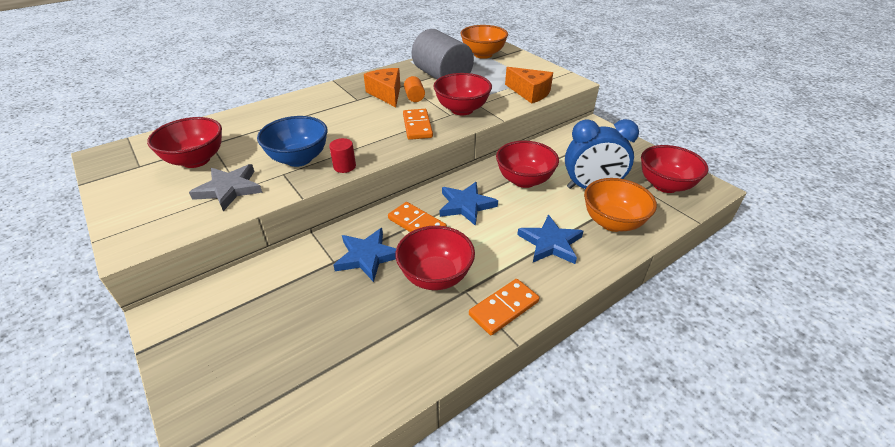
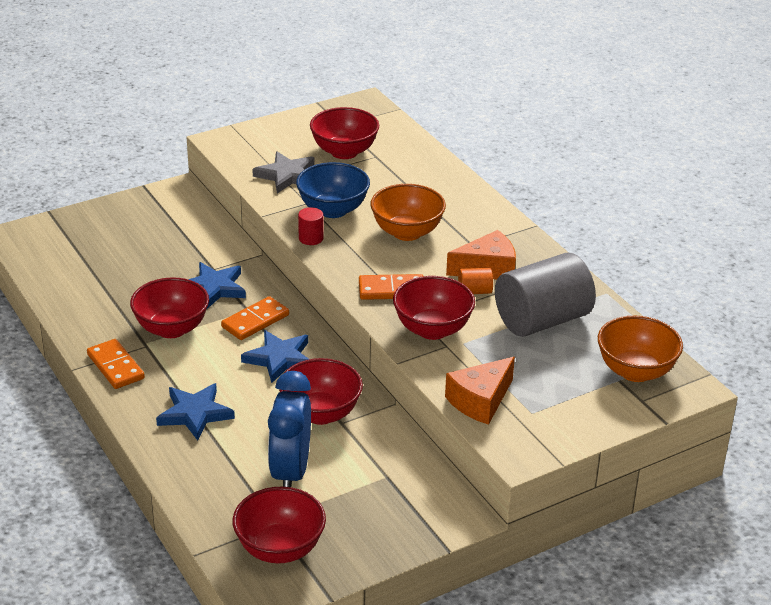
camera: 95 degrees right, 5 degrees down
orange bowl [584,178,657,232] -> orange bowl moved to [371,184,446,241]

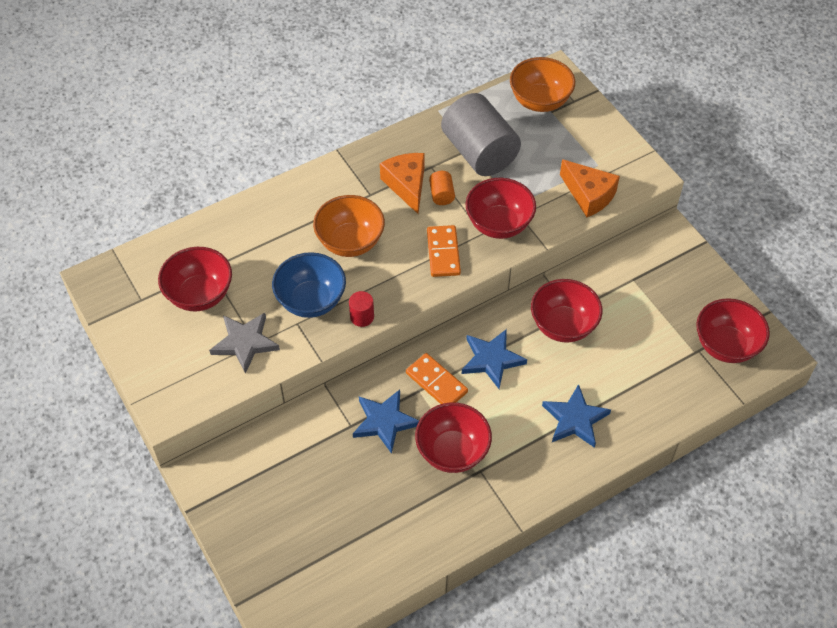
camera: 90 degrees left, 20 degrees up
orange domino [87,339,145,389] -> none
blue clock [268,371,311,487] -> none

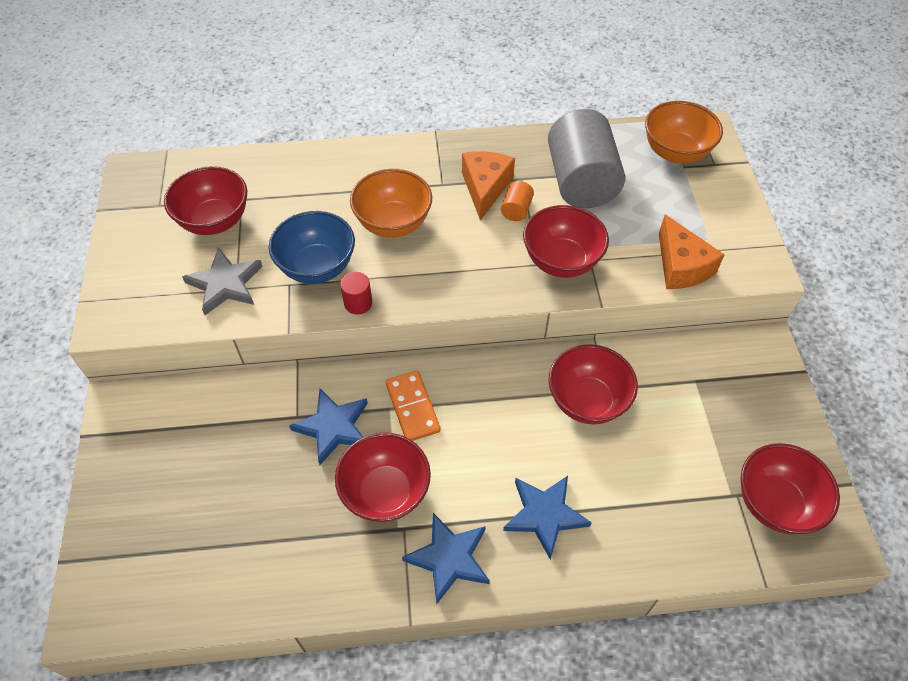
camera: 25 degrees right, 0 degrees up
orange domino [427,225,461,277] -> none
blue star [462,329,527,389] -> blue star moved to [402,513,490,604]

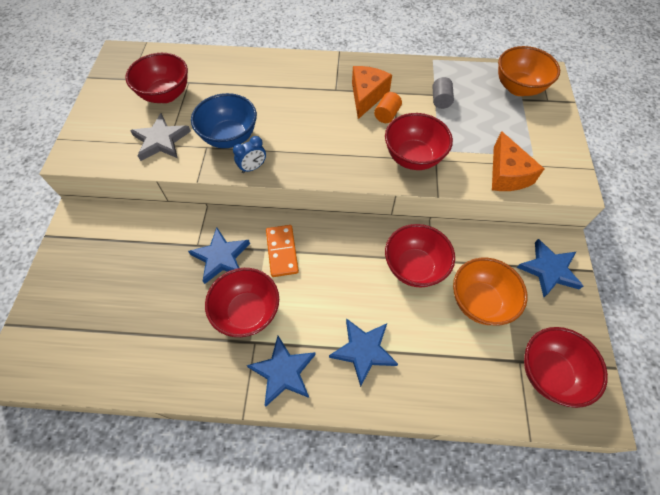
camera: 10 degrees right, 5 degrees up
red cylinder [340,272,372,315] -> blue clock [233,136,266,173]
orange bowl [350,169,432,238] -> orange bowl moved to [453,258,528,325]
grey cylinder [548,109,625,208] -> grey cylinder [433,77,454,109], size x0.41
none -> blue star [517,239,583,297]

